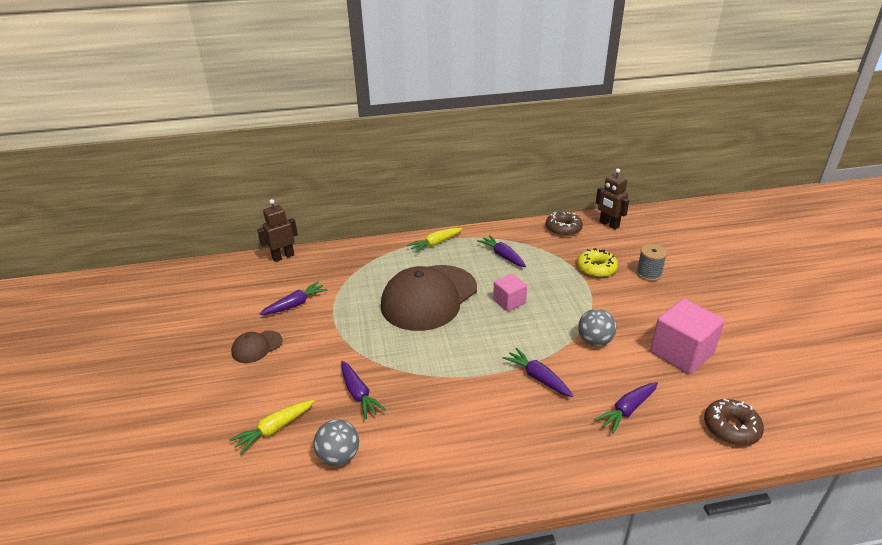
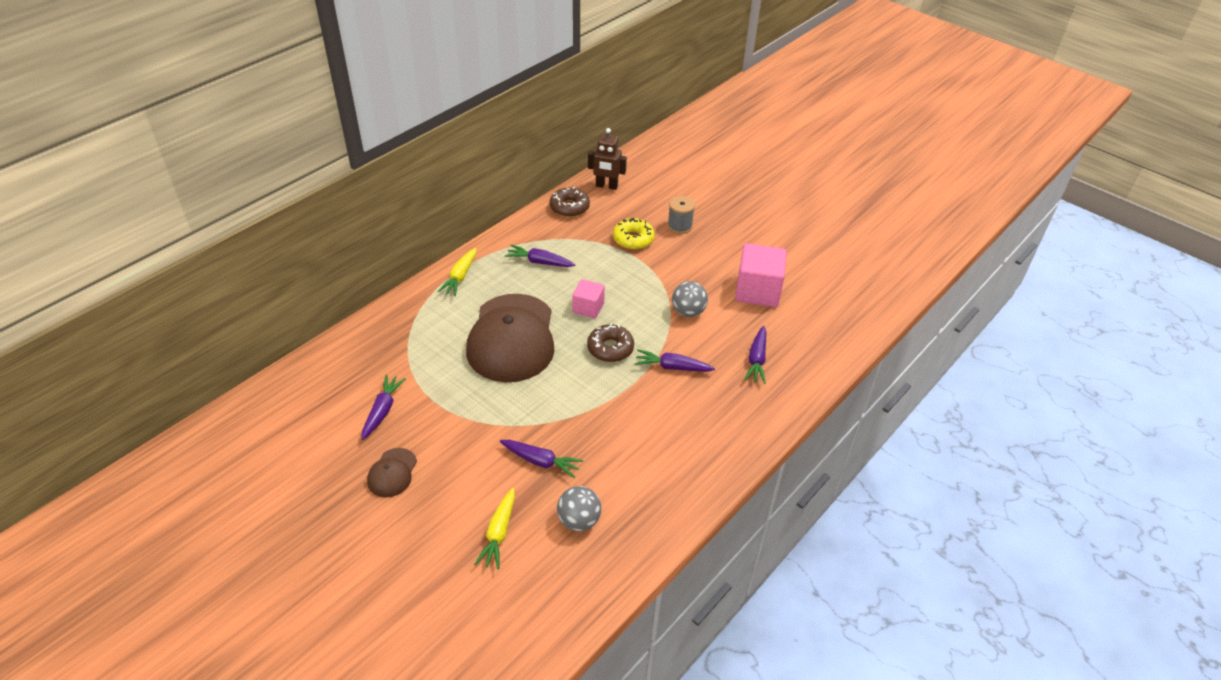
camera: 40 degrees left, 10 degrees up
brown robot [257,199,298,262] -> none
brown donut [704,399,764,446] -> brown donut moved to [587,324,634,362]

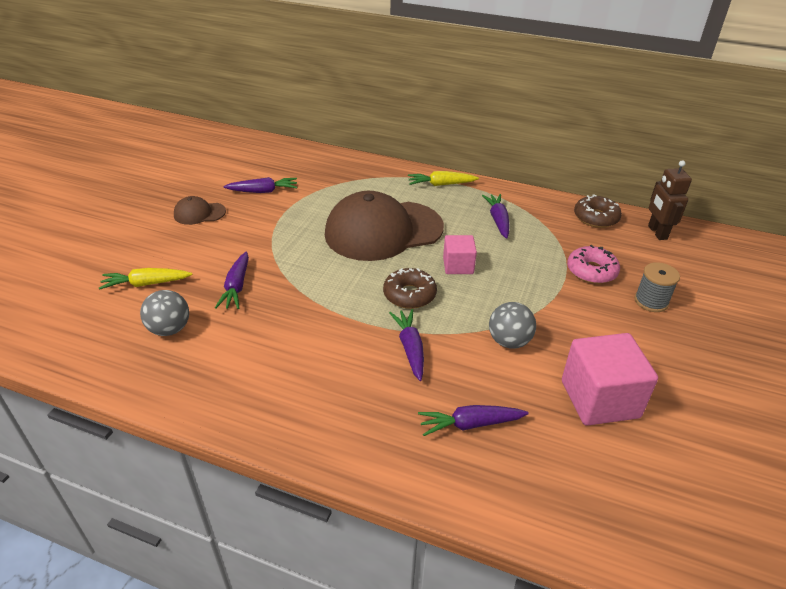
camera: 70 degrees right, 5 degrees down
yellow donut [613,218,655,250] -> pink donut [567,245,620,284]

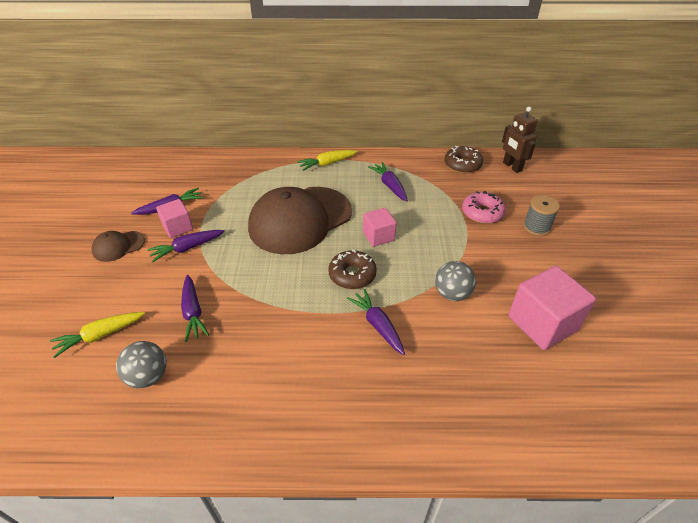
camera: 20 degrees left, 5 degrees up
purple carrot [418,405,529,436] -> purple carrot moved to [147,230,225,262]
none -> pink cube [156,199,193,238]

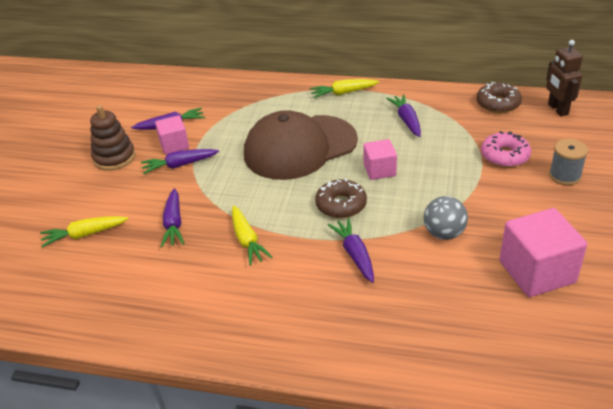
camera: 15 degrees right, 5 degrees down
brown cap [92,231,145,262] -> brown stacking toy [90,105,135,171]
grey ball [116,341,166,388] -> none
none -> yellow carrot [232,206,273,266]

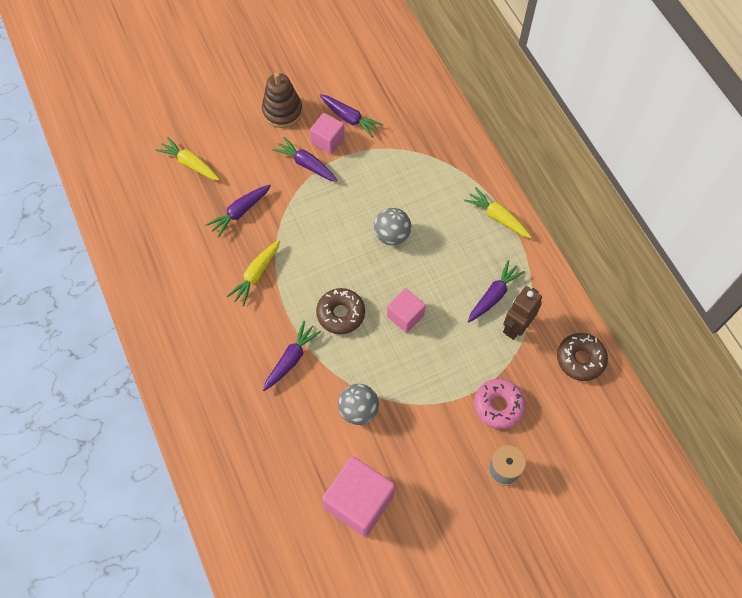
camera: 50 degrees right, 25 degrees up
brown cap [244,110,358,180] -> grey ball [374,208,411,245]
brown robot [546,40,583,116] -> brown robot moved to [503,286,542,340]

